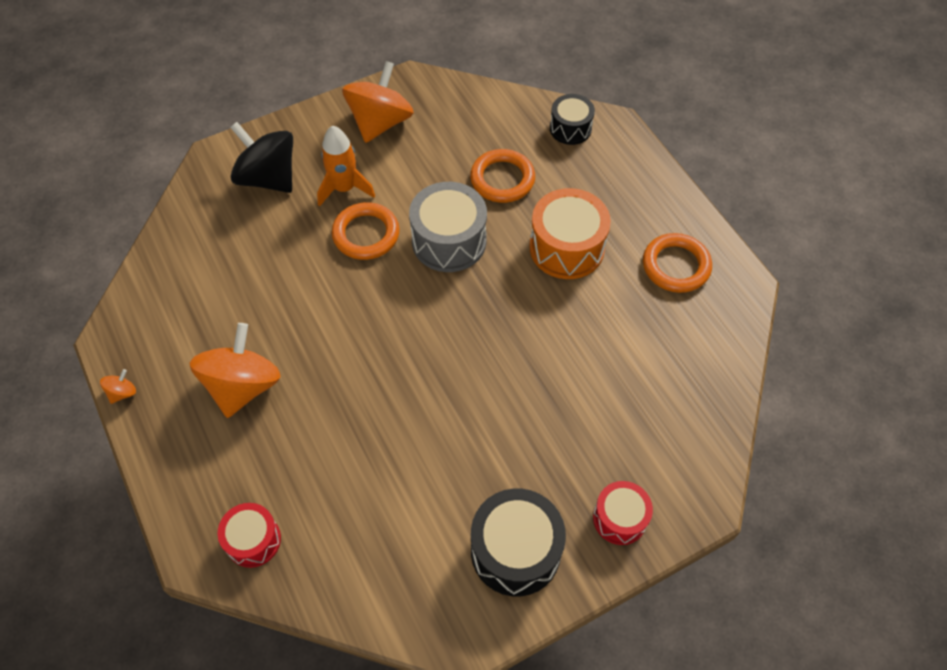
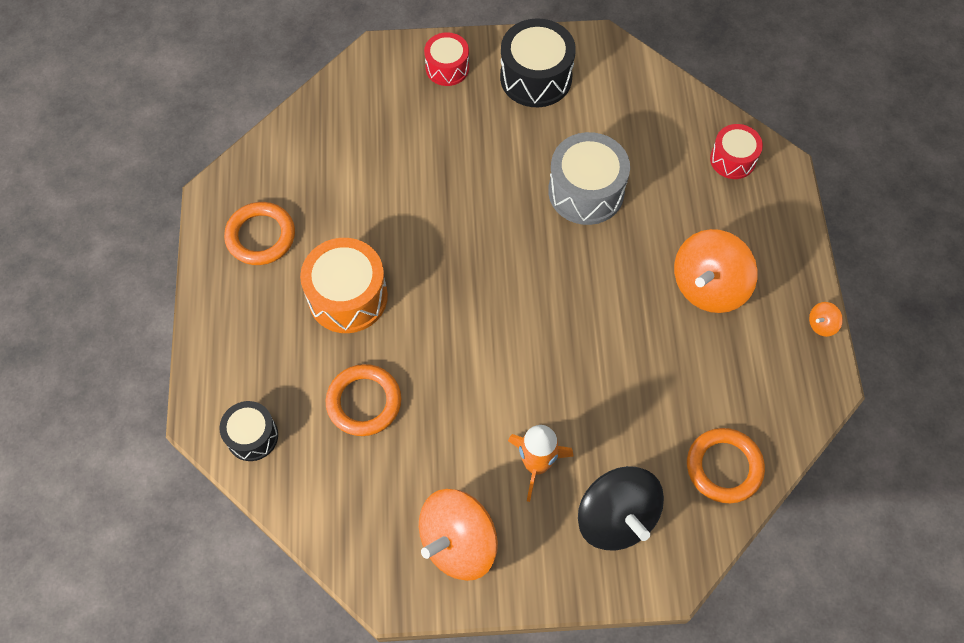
camera: 155 degrees left, 5 degrees up
orange ring [332,202,400,260] -> orange ring moved to [687,428,765,503]
grey drum [409,182,487,272] -> grey drum moved to [548,132,630,225]

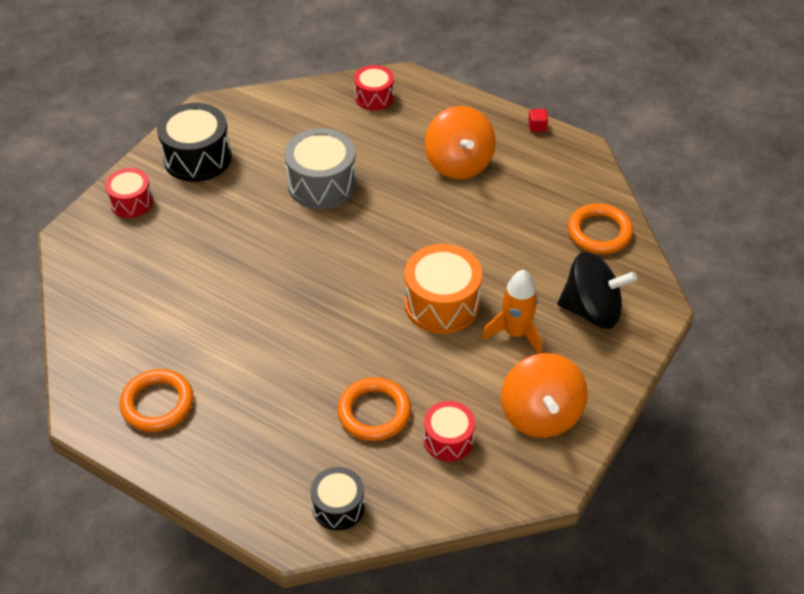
camera: 55 degrees left, 15 degrees down
orange drum [300,238,388,333] -> orange drum moved to [404,244,482,334]
orange spinning top [809,302,843,337] -> red cube [528,109,548,132]
none -> red drum [424,401,475,461]

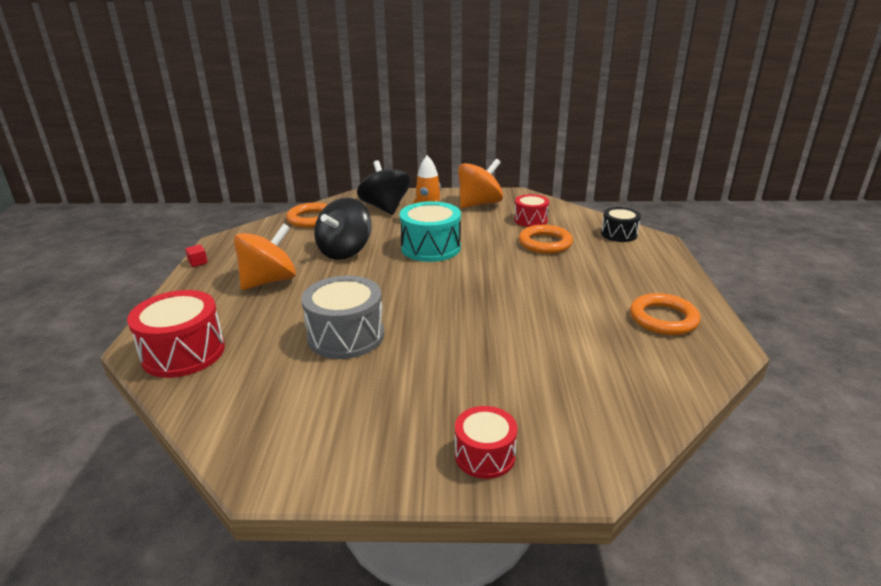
camera: 120 degrees left, 20 degrees down
black drum [157,103,232,182] -> none
red drum [354,65,394,110] -> red drum [127,290,225,378], size x1.64
orange drum [404,244,482,334] -> turquoise drum [400,201,461,262]
none -> black spinning top [314,198,371,260]

